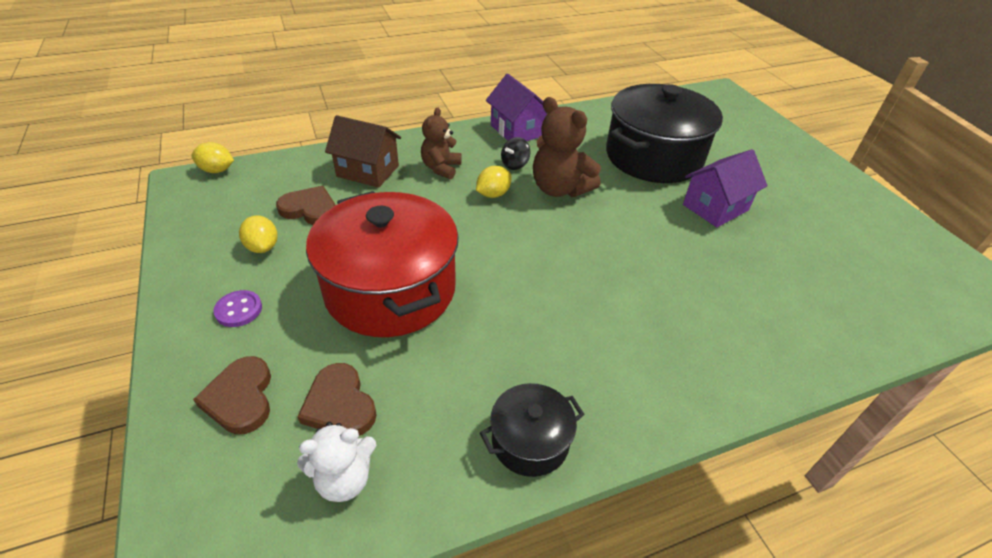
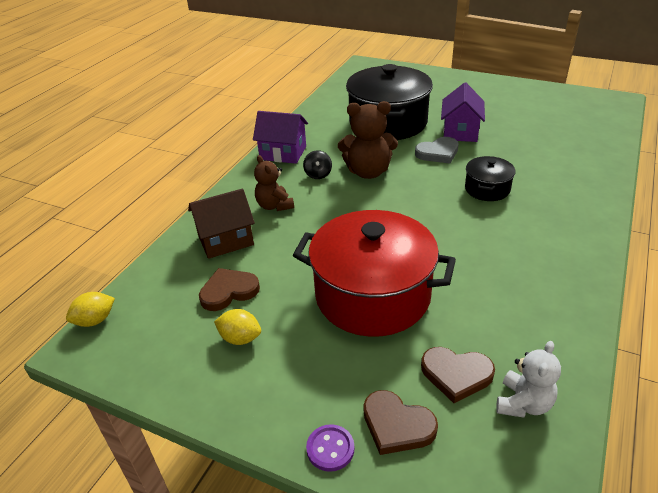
camera: 40 degrees left, 5 degrees down
purple button [213,290,262,327] -> purple button moved to [306,424,354,472]
yellow lemon [476,166,511,198] -> none
black pot [480,383,585,477] -> black pot moved to [465,156,516,201]
none -> grey heart [415,137,458,164]

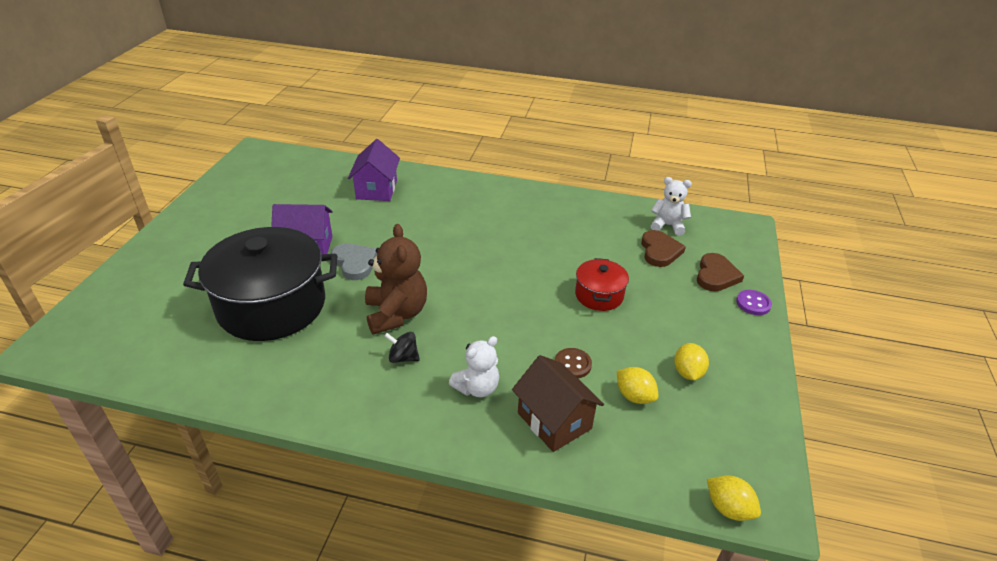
camera: 105 degrees left, 0 degrees up
brown heart [199,268,260,311] -> yellow lemon [617,367,658,404]
purple house [253,111,308,164] -> purple house moved to [348,139,400,201]
brown teddy bear [254,155,294,211] -> white teddy bear [449,336,499,397]
red pot [293,210,456,337] -> red pot [575,258,629,311], size x0.48
black spinning top [303,150,332,179] -> black spinning top turned 150 degrees counterclockwise [384,332,420,363]
black pot [465,156,516,201] -> none
none -> brown button [555,348,592,378]

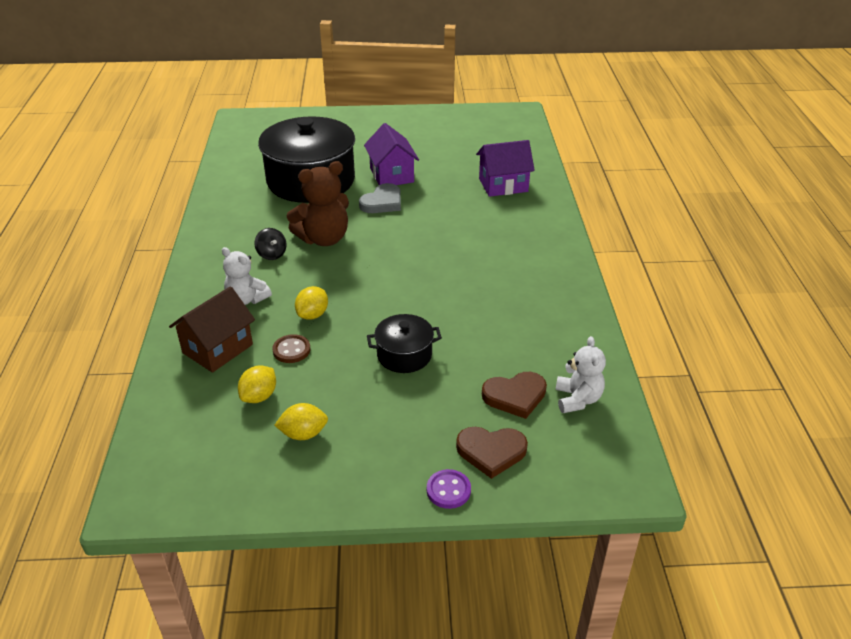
camera: 75 degrees right, 0 degrees up
black spinning top [384,332,420,363] -> black spinning top turned 150 degrees clockwise [255,228,287,260]
red pot [575,258,629,311] -> black pot [367,314,442,373]
yellow lemon [707,475,761,521] -> yellow lemon moved to [295,286,328,320]

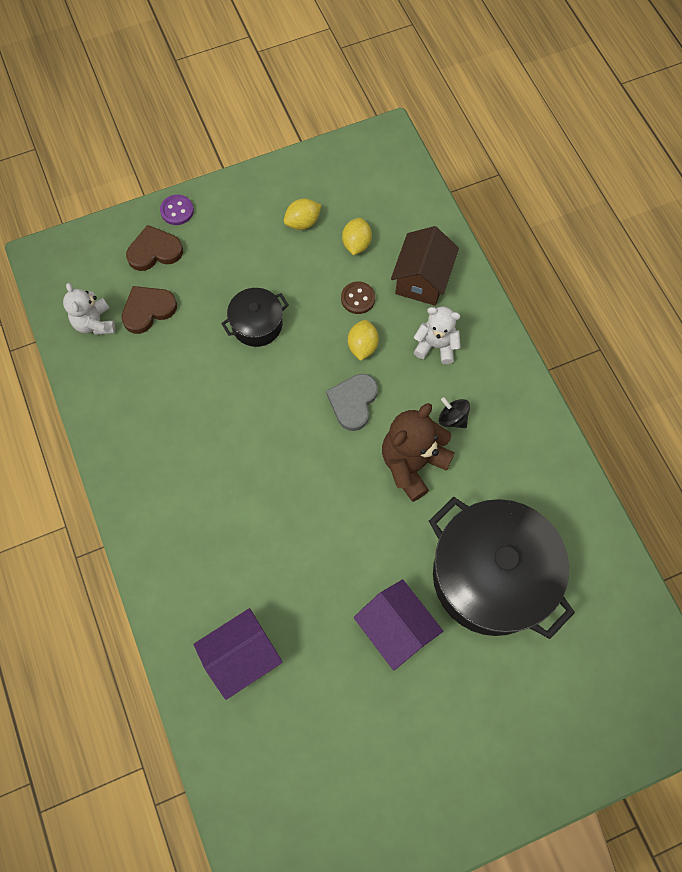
camera: 160 degrees right, 30 degrees up
grey heart [359,183,401,213] -> grey heart moved to [326,374,378,431]

